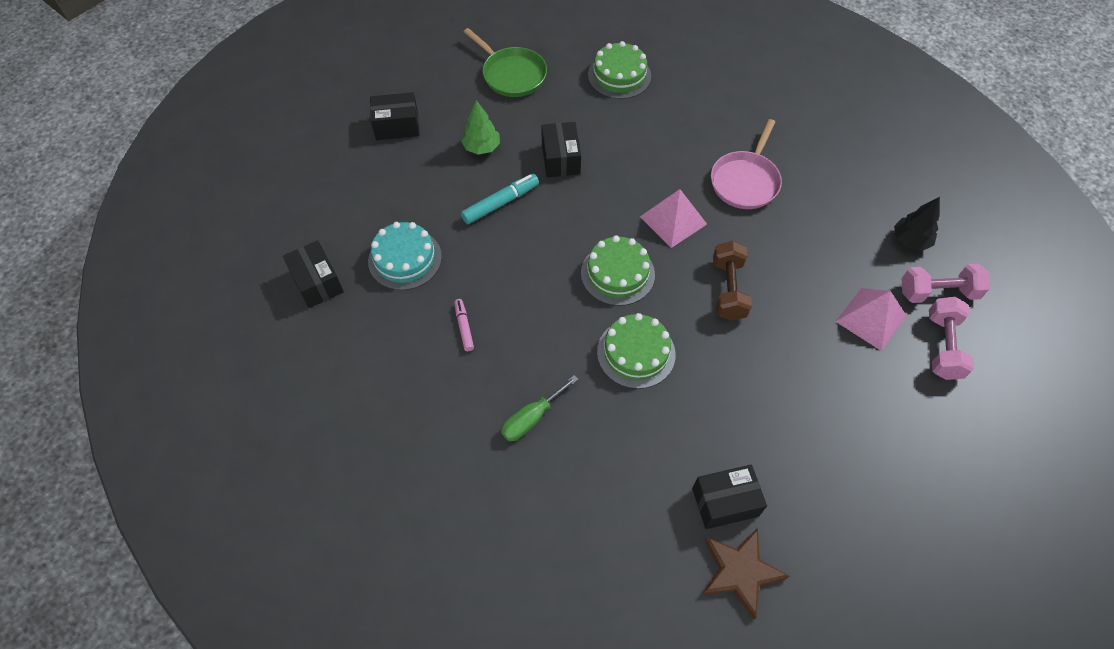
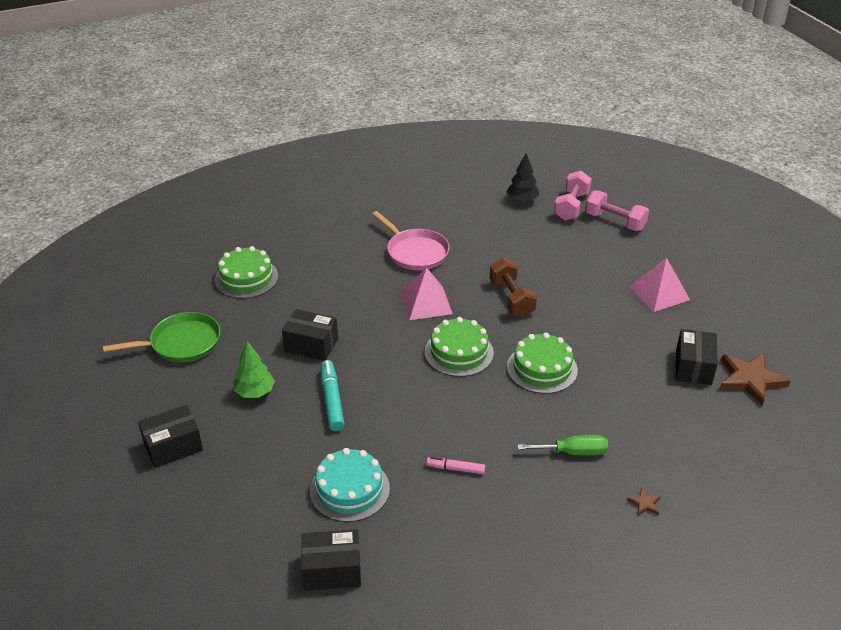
camera: 65 degrees left, 20 degrees down
black box [370,92,419,140] -> black box turned 45 degrees clockwise [138,405,203,468]
green screwdriver [501,375,578,441] -> green screwdriver turned 75 degrees counterclockwise [517,435,608,456]
brown dumbbell [713,241,752,321] -> brown dumbbell turned 45 degrees clockwise [490,258,537,317]
pink pyramid [835,288,907,351] -> pink pyramid moved to [629,258,690,312]
none -> brown star [627,488,661,516]

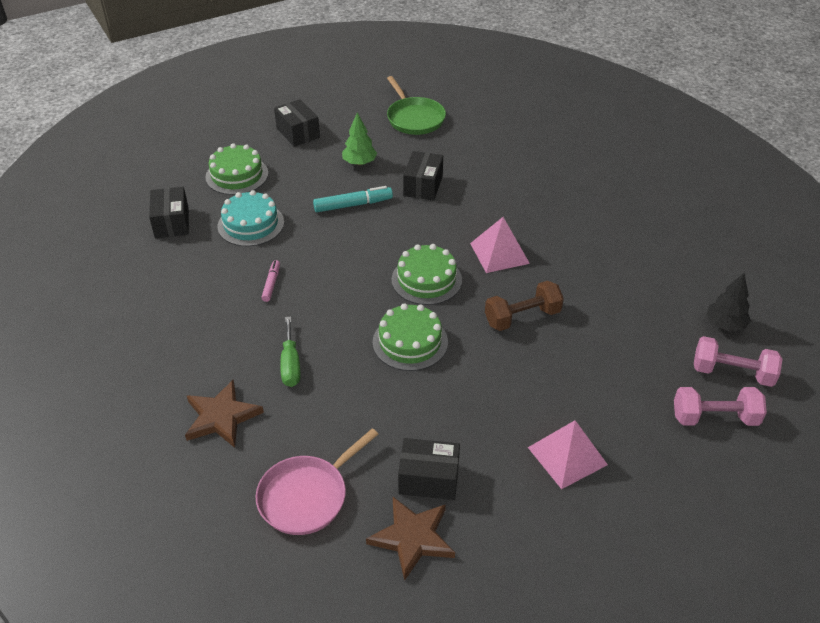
camera: 85 degrees right, 5 degrees up
green cake [215,246,278,299] -> green cake moved to [205,143,268,195]
pink pan [372,211,450,270] -> pink pan moved to [256,428,378,535]
pink dumbbell [585,190,649,231] -> pink dumbbell turned 60 degrees clockwise [674,387,767,426]
brown star [627,488,661,516] -> brown star [185,380,264,448], size x2.33

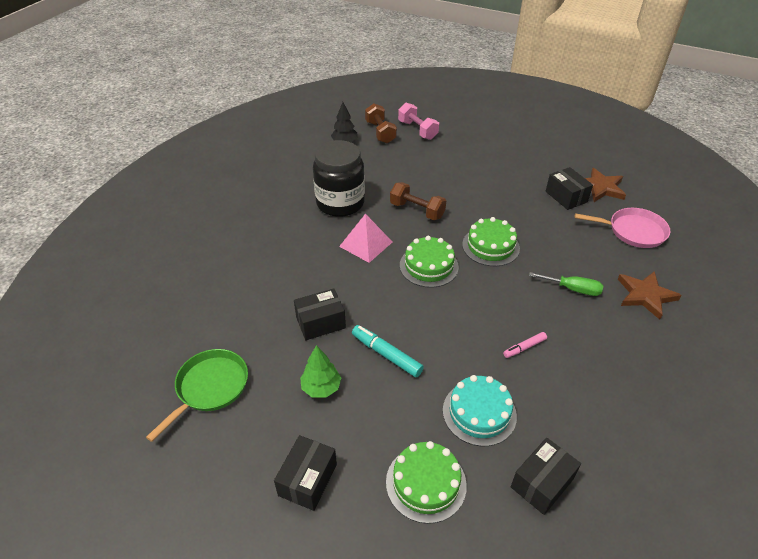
camera: 125 degrees left, 0 degrees up
green screwdriver [280,316,300,387] -> green screwdriver turned 60 degrees clockwise [529,272,603,296]
pink pyramid [528,420,608,489] -> none
pink dumbbell [694,336,783,387] -> brown dumbbell [365,103,397,144]
none -> black jar [313,140,365,217]

